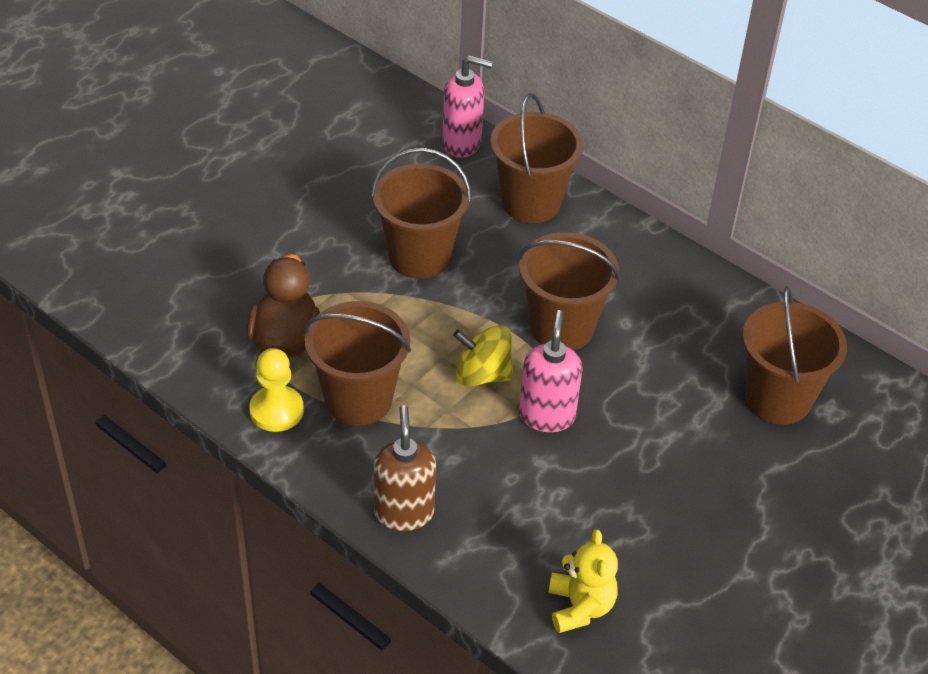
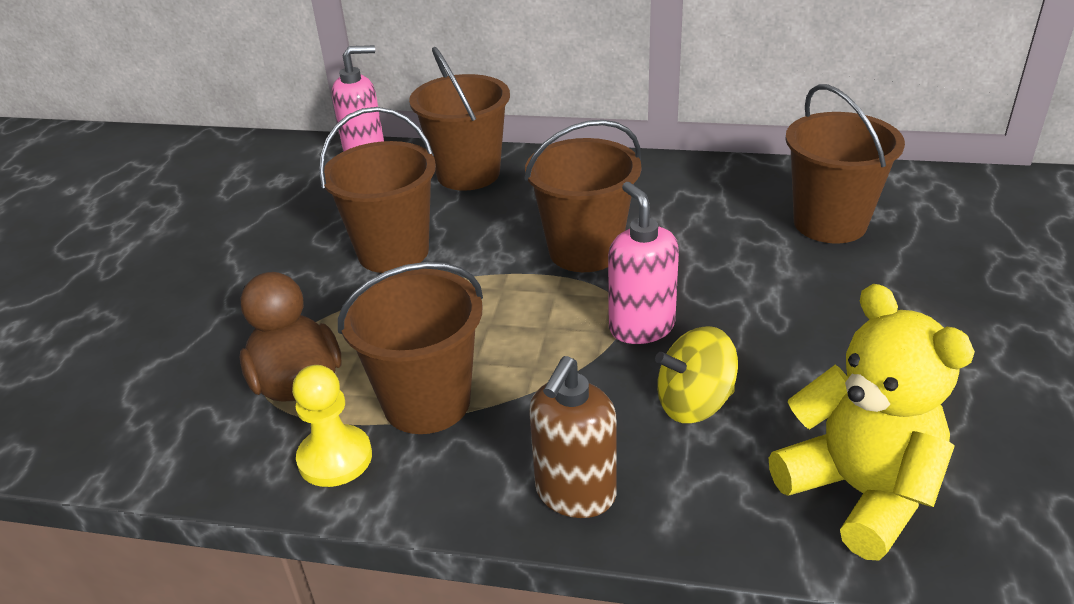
camera: 25 degrees left, 10 degrees down
brown soap dispenser [374,405,436,531] -> brown soap dispenser turned 120 degrees counterclockwise [529,356,616,518]
yellow spinning top [453,325,513,387] -> yellow spinning top moved to [655,326,738,423]
yellow teddy bear [549,529,618,633] -> yellow teddy bear [769,284,975,560], size x1.62

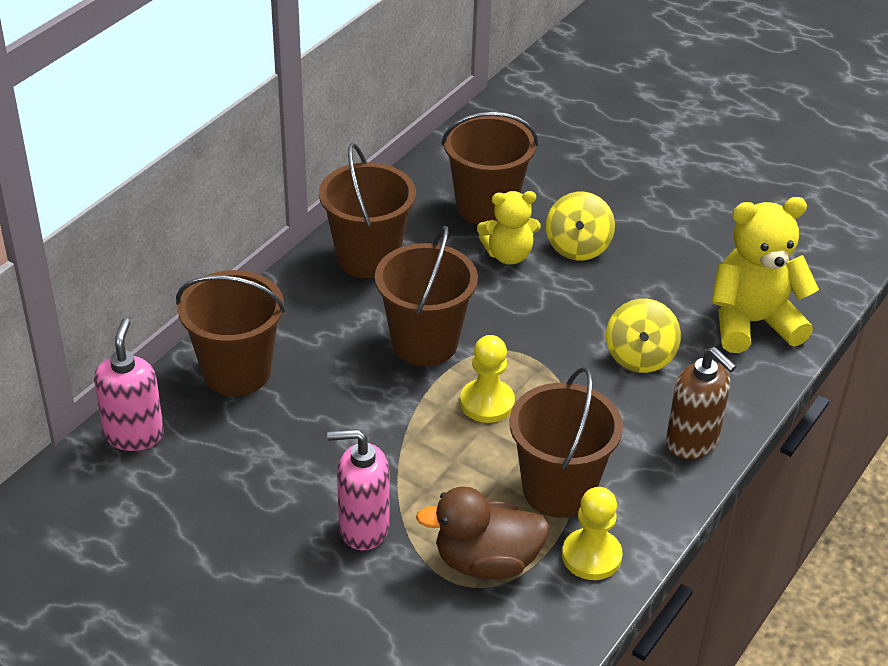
camera: 70 degrees left, 5 degrees up
brown bucket [319,107,436,273] -> brown bucket moved to [319,143,416,278]
pink soap dispenser [608,182,679,344] -> pink soap dispenser moved to [327,429,389,551]
none -> yellow pawn [460,335,515,423]
none -> yellow teddy bear [477,191,541,265]
none -> yellow spinning top [546,192,615,261]

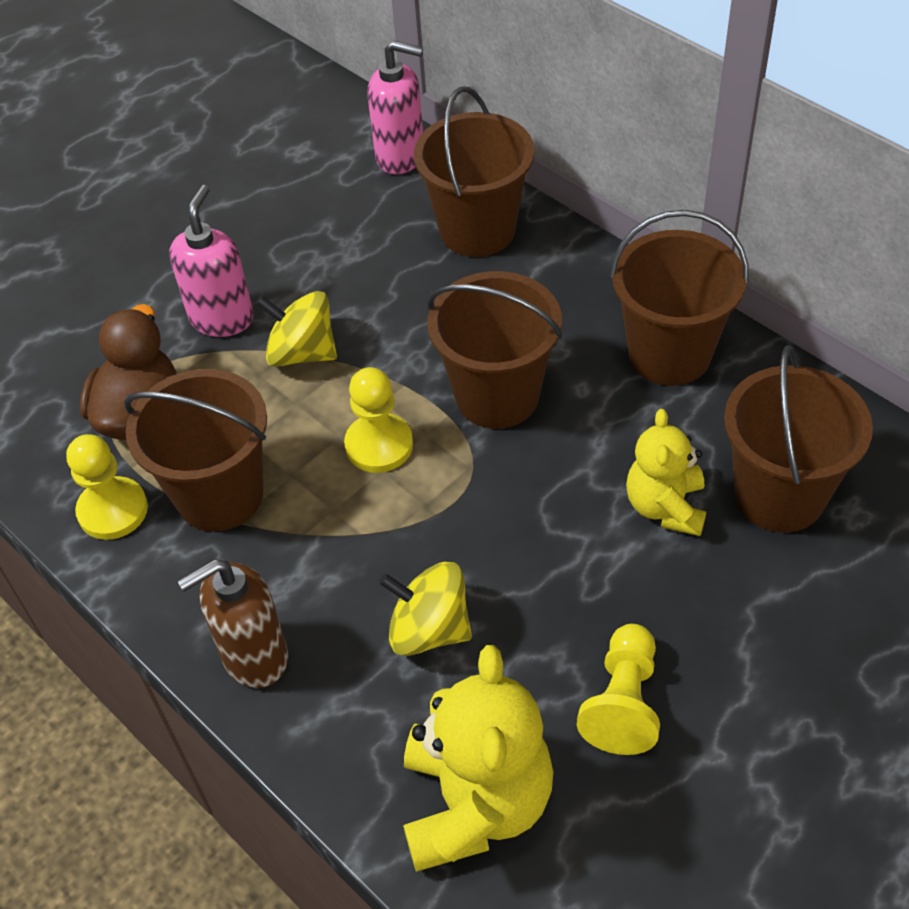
camera: 105 degrees right, 10 degrees up
yellow spinning top [546,192,615,261] -> yellow spinning top moved to [256,291,337,367]
none -> yellow pawn [577,624,660,755]

